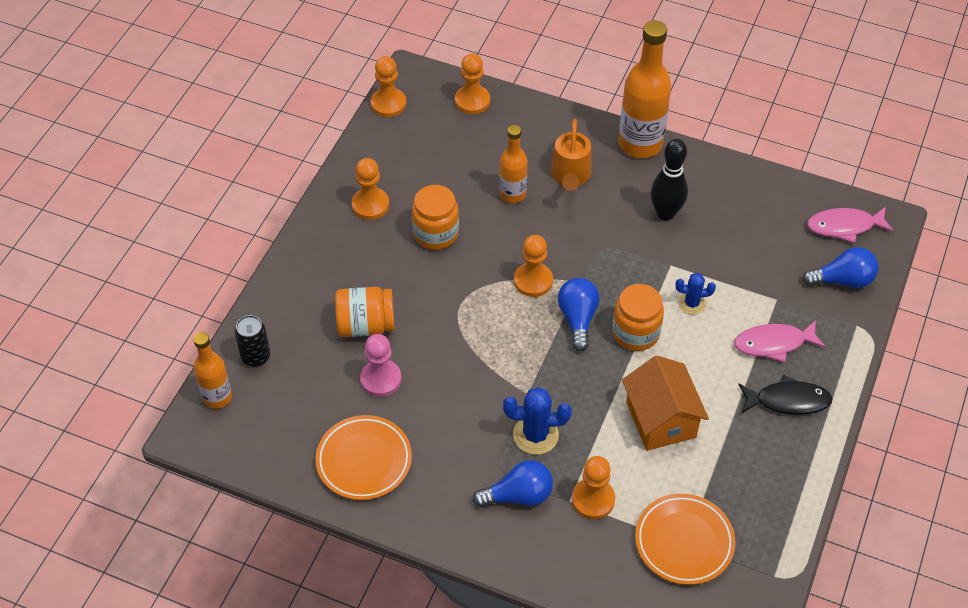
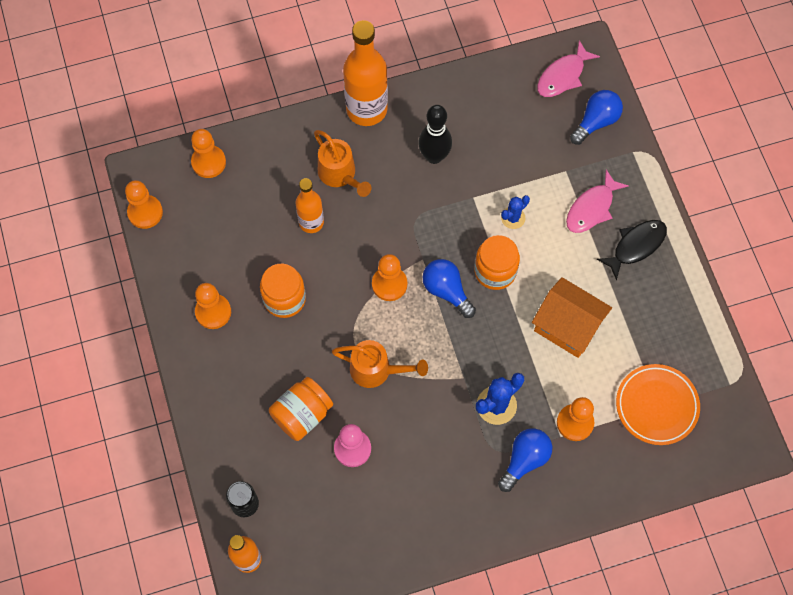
camera: 40 degrees left, 15 degrees up
orange plate [315,415,412,500] -> none
none -> orange watering can [332,340,428,388]

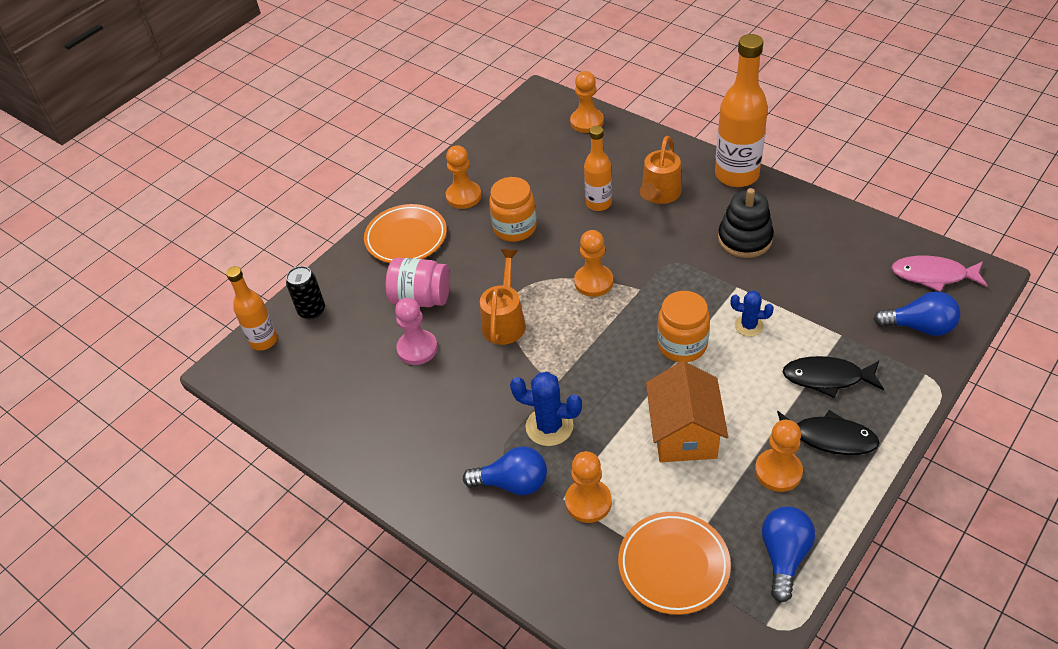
camera: 60 degrees right, 20 degrees down
orange pawn [125,180,163,229] -> orange pawn moved to [755,420,803,492]
orange jar [269,377,333,441] -> pink jar [386,258,450,307]
orange watering can [332,340,428,388] -> orange watering can turned 150 degrees counterclockwise [480,249,526,345]
black bowling pin [418,105,452,164] -> black stacking toy [718,188,774,258]
blue light bulb [423,259,476,318] -> blue light bulb moved to [762,506,815,603]
pink fish [566,170,629,233] -> black fish [782,356,884,398]
none -> orange plate [364,204,447,263]

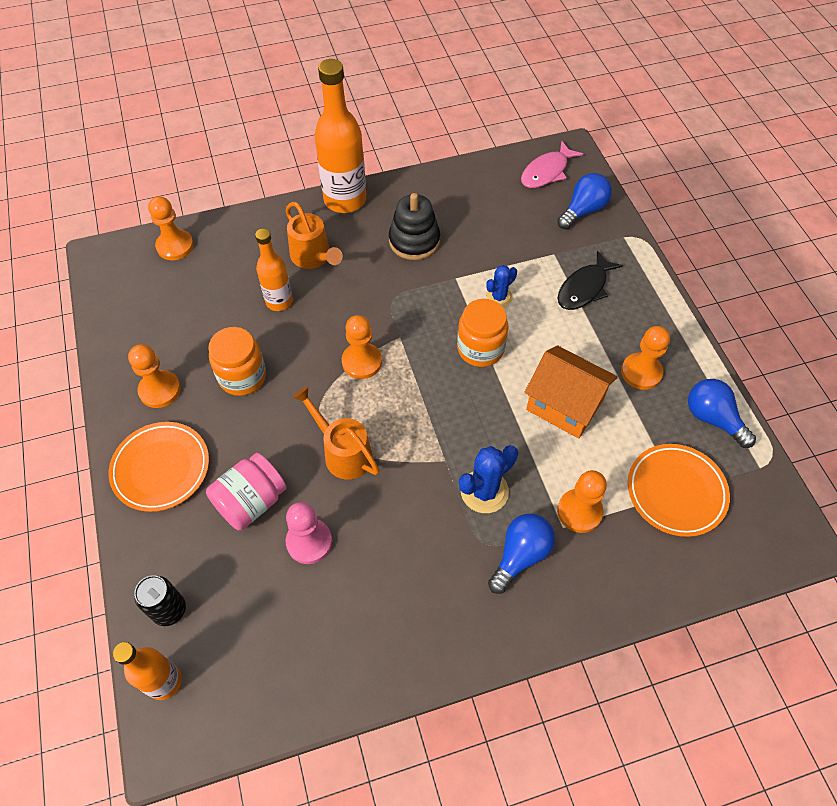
camera: 60 degrees left, 10 degrees up
black fish [777,410,880,455] -> none

